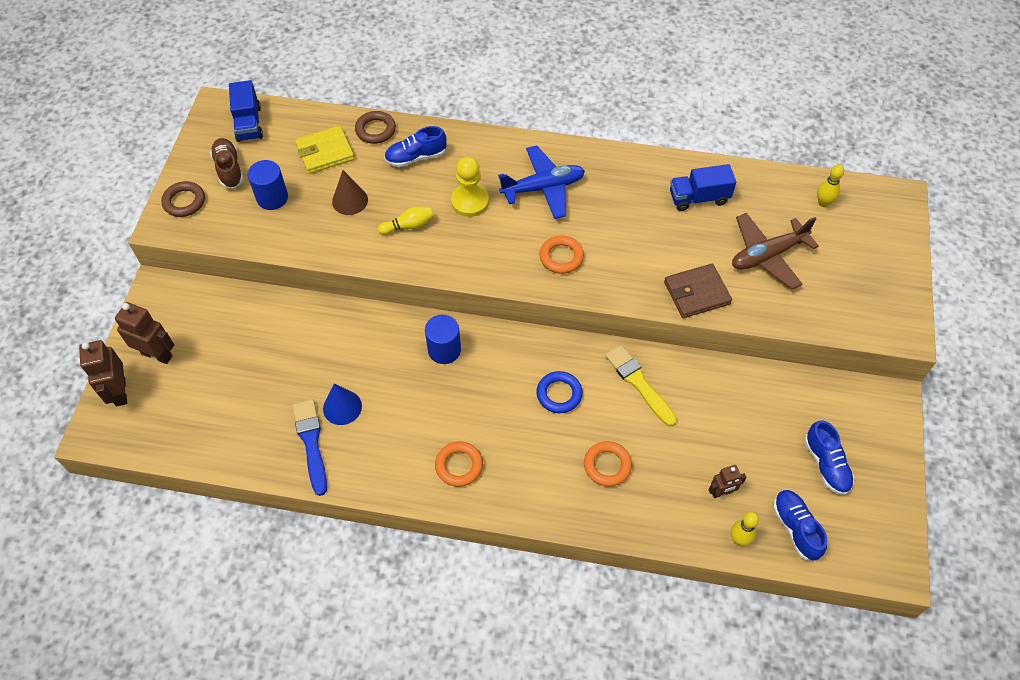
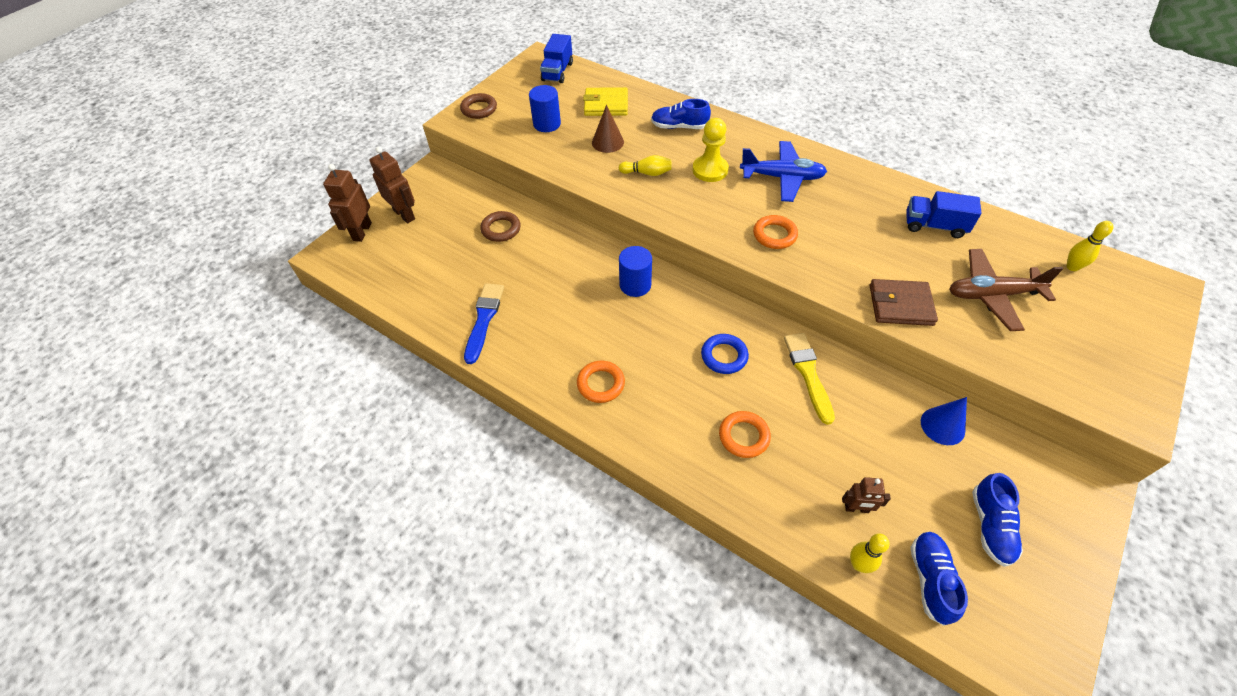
camera: 25 degrees right, 5 degrees down
brown shoe [210,138,244,189] -> none
blue cone [323,383,362,425] -> blue cone moved to [921,397,967,445]
brown ring [355,111,396,144] -> brown ring moved to [480,211,521,242]

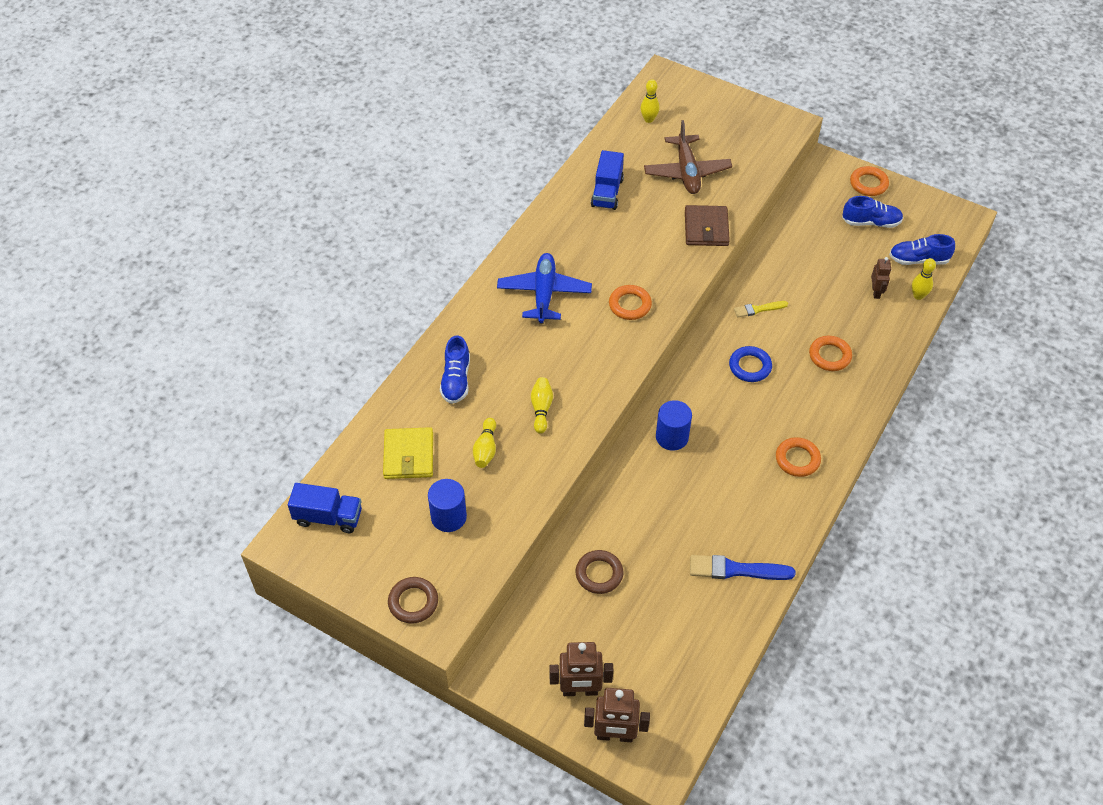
camera: 95 degrees left, 0 degrees up
brown robot [369,147,415,223] -> brown robot turned 135 degrees counterclockwise [550,642,613,696]
brown cone [592,105,624,153] -> yellow bowling pin [473,418,496,468]
yellow pawn [692,118,729,182] -> none
yellow brush [784,333,835,425] -> yellow brush [734,301,788,317], size x0.61
blue cone [921,397,967,445] -> none
none -> orange ring [850,166,889,196]

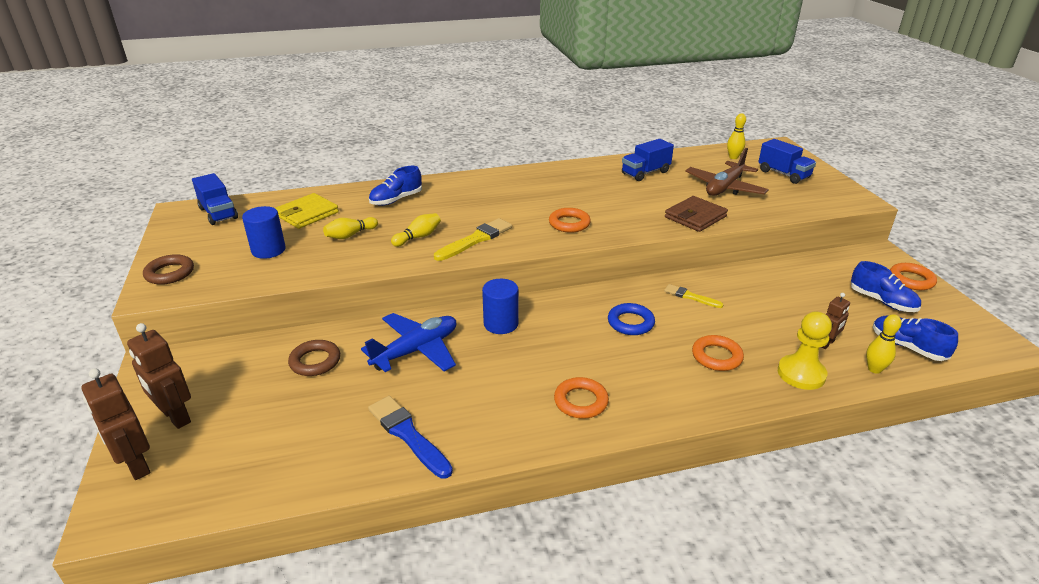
camera: 45 degrees right, 20 degrees down
blue plane [497,253,592,324] -> blue plane moved to [361,313,456,372]
none -> yellow brush [434,218,512,261]
none -> blue truck [758,139,816,184]
none -> yellow pawn [778,312,832,390]

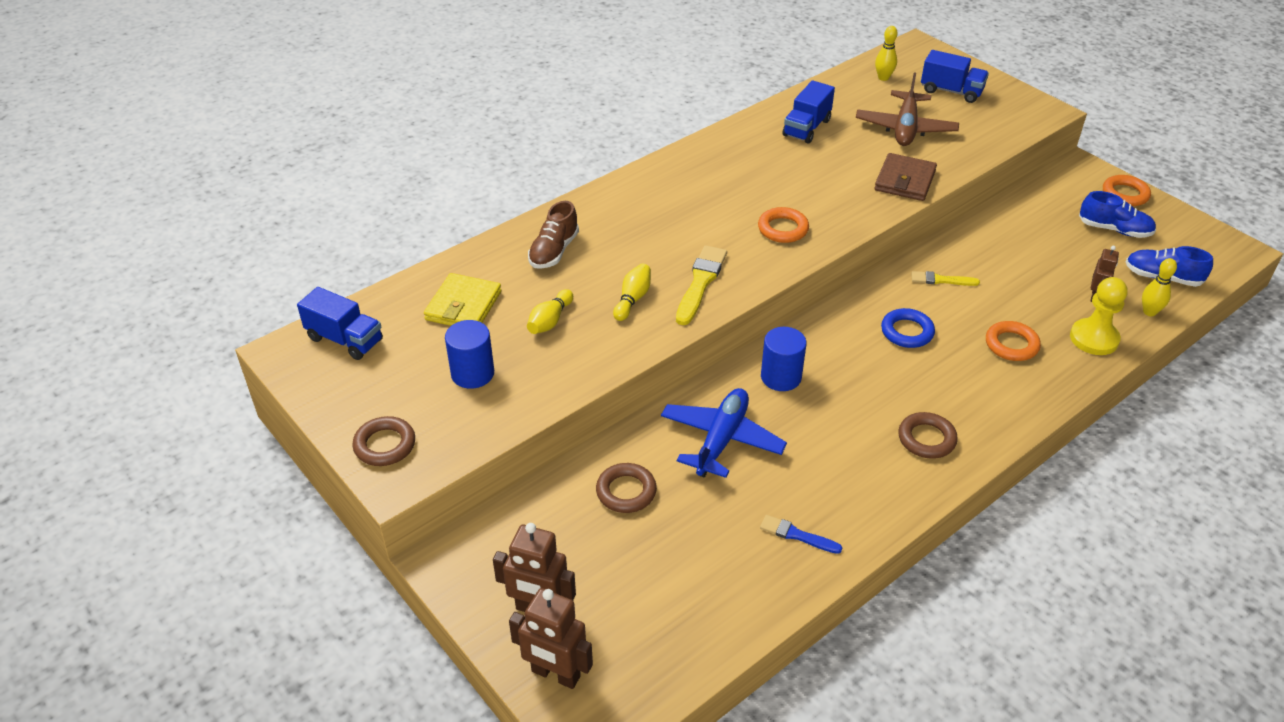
camera: 25 degrees left, 10 degrees up
blue brush [368,396,453,479] -> blue brush [760,515,842,554], size x0.61
blue shoe [369,166,422,206] -> brown shoe [528,201,579,269]
orange ring [554,377,609,419] -> brown ring [899,412,958,459]

